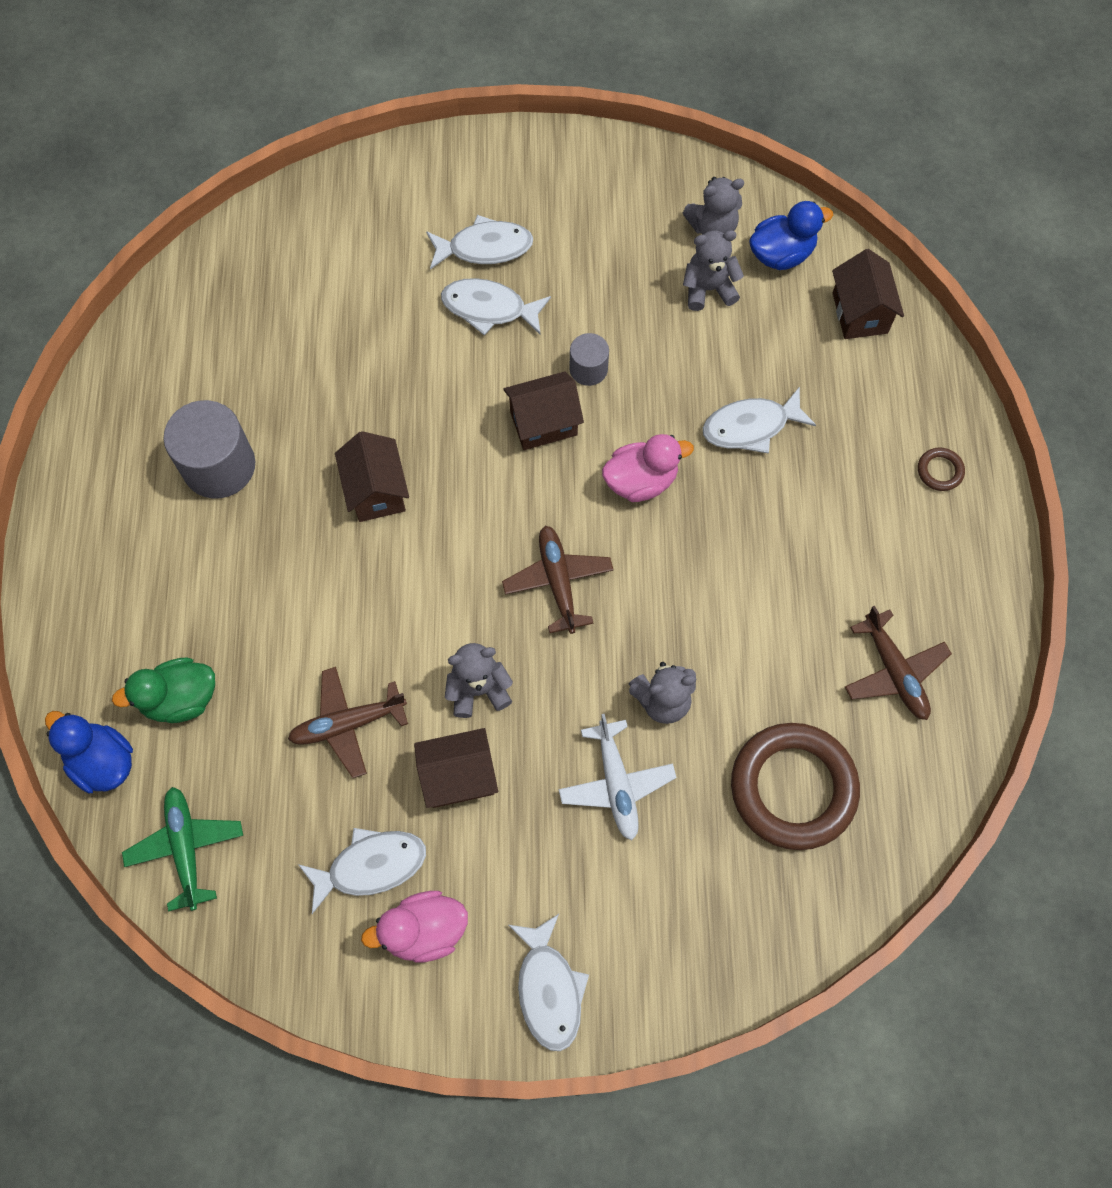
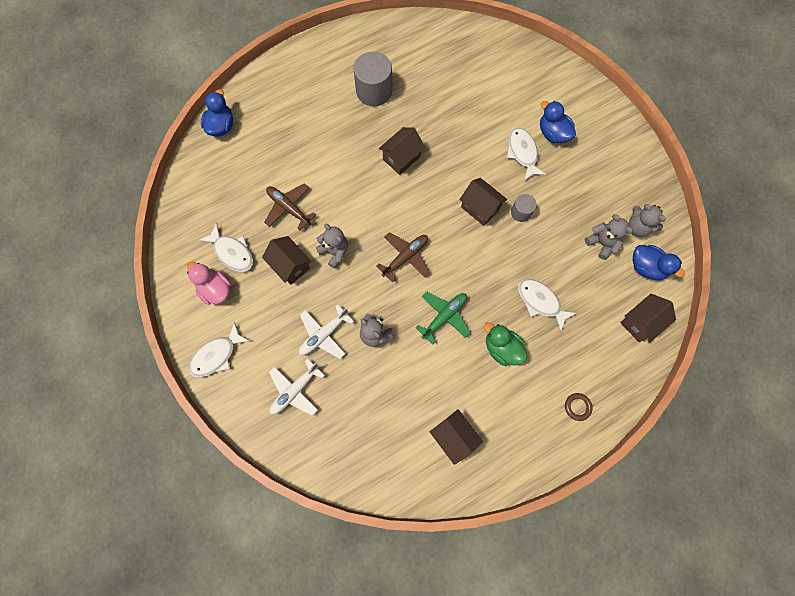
camera: 60 degrees right, 5 degrees up
green duck [112,658,215,723] -> green duck moved to [484,323,528,366]
green plane [122,787,243,911] -> green plane moved to [415,292,471,344]
white fish [426,215,533,269] -> blue duck [540,101,576,143]
pink duck [602,434,694,502] -> none
brown ring [731,723,860,850] -> none
brown plane [845,606,952,720] -> brown house [430,409,483,465]
none -> white plane [269,358,325,416]

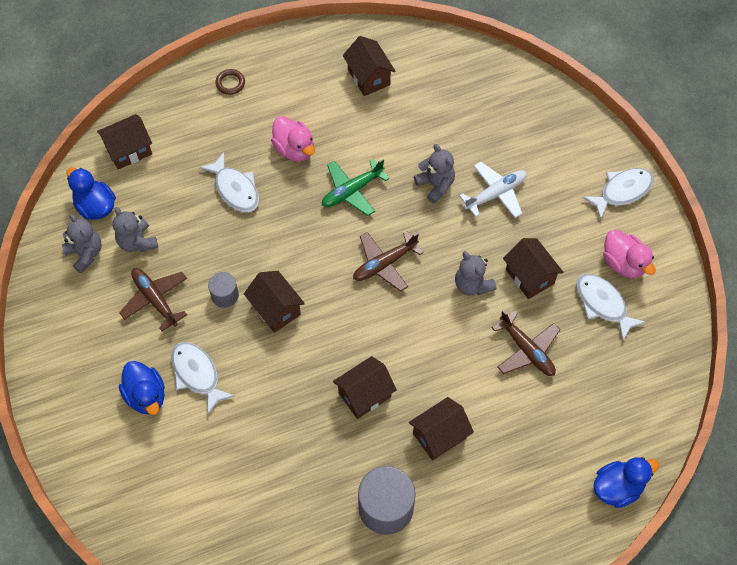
camera: 170 degrees left, 10 degrees down
blue duck [201,89,233,137] -> blue duck turned 135 degrees counterclockwise [594,457,659,508]
white plane [269,358,325,416] -> none
green duck [484,323,528,366] -> pink duck [271,116,315,161]
white fish [507,128,547,181] -> white fish turned 150 degrees clockwise [171,342,235,415]
none -> brown plane [119,268,187,331]
none -> brown house [409,397,474,461]

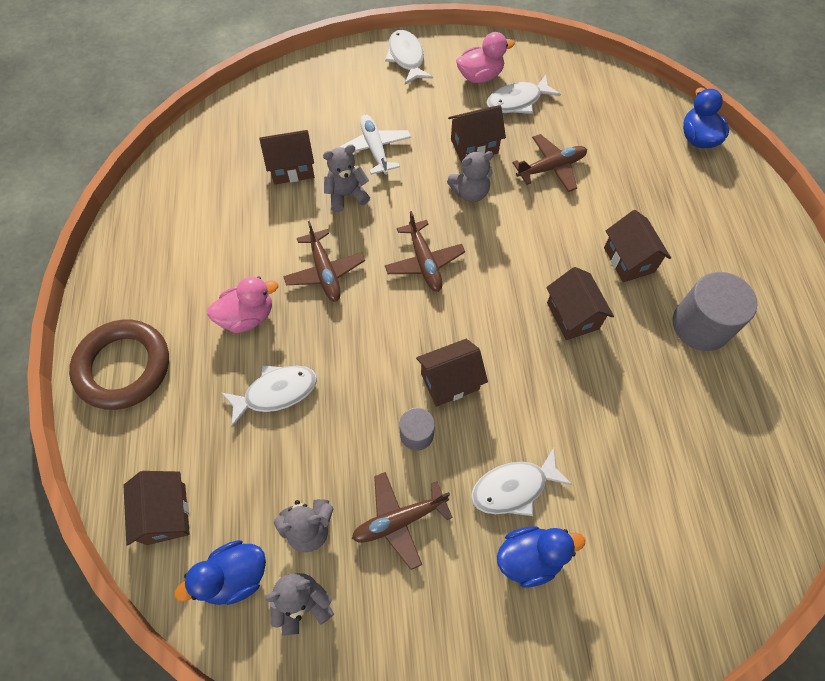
camera: 75 degrees left, 0 degrees up
brown ring [215,69,245,95] -> brown ring [69,319,169,410], size x2.49
green plane [322,159,390,216] -> brown plane [283,221,365,302]
brown house [343,36,396,96] -> brown house moved to [259,130,314,185]

